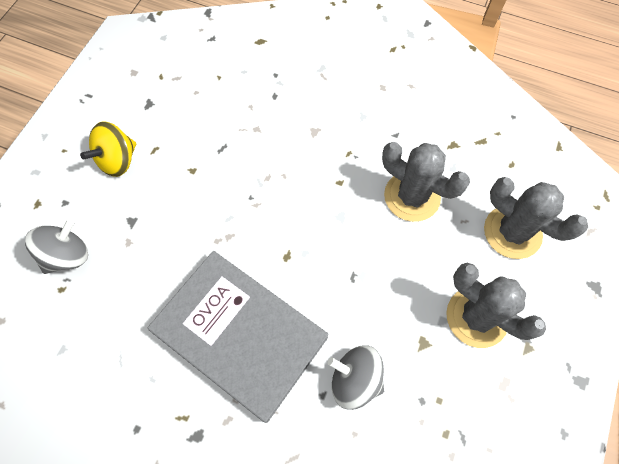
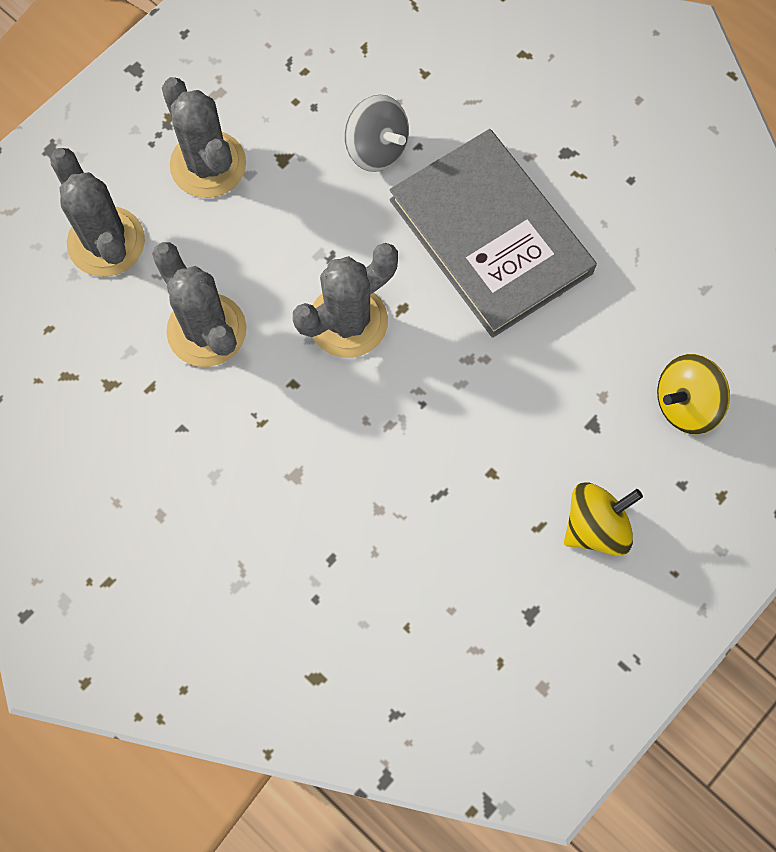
camera: 160 degrees left, 5 degrees up
grey spinning top [25,219,88,274] -> yellow spinning top [657,354,730,435]
none -> grey cactus [293,243,398,358]

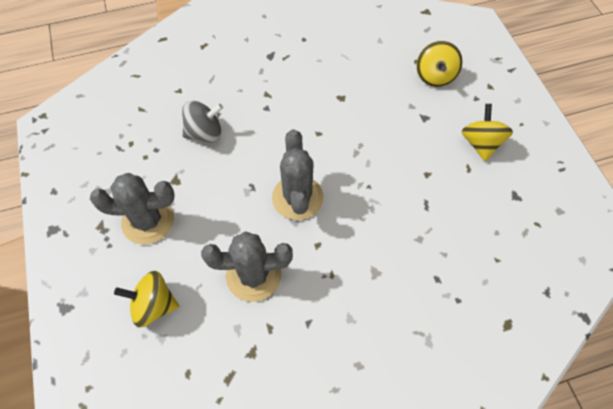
camera: 60 degrees left, 10 degrees down
grey cactus [50,148,145,277] -> yellow spinning top [114,271,179,328]
grey book [389,129,597,338] -> none

